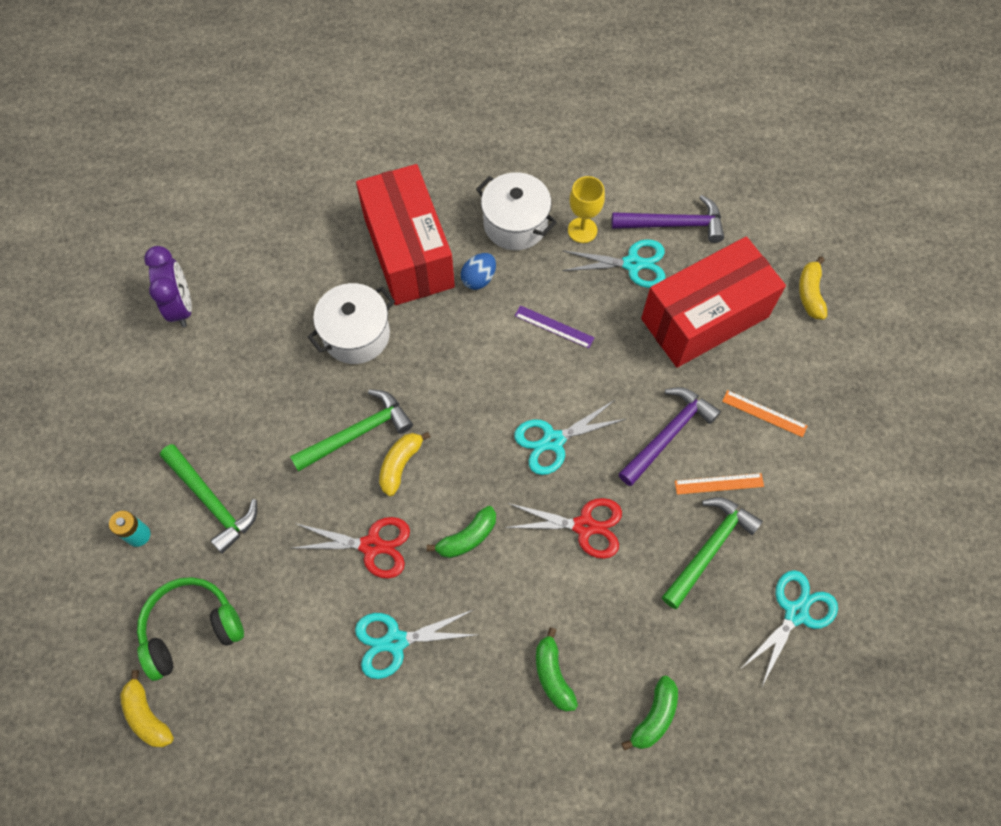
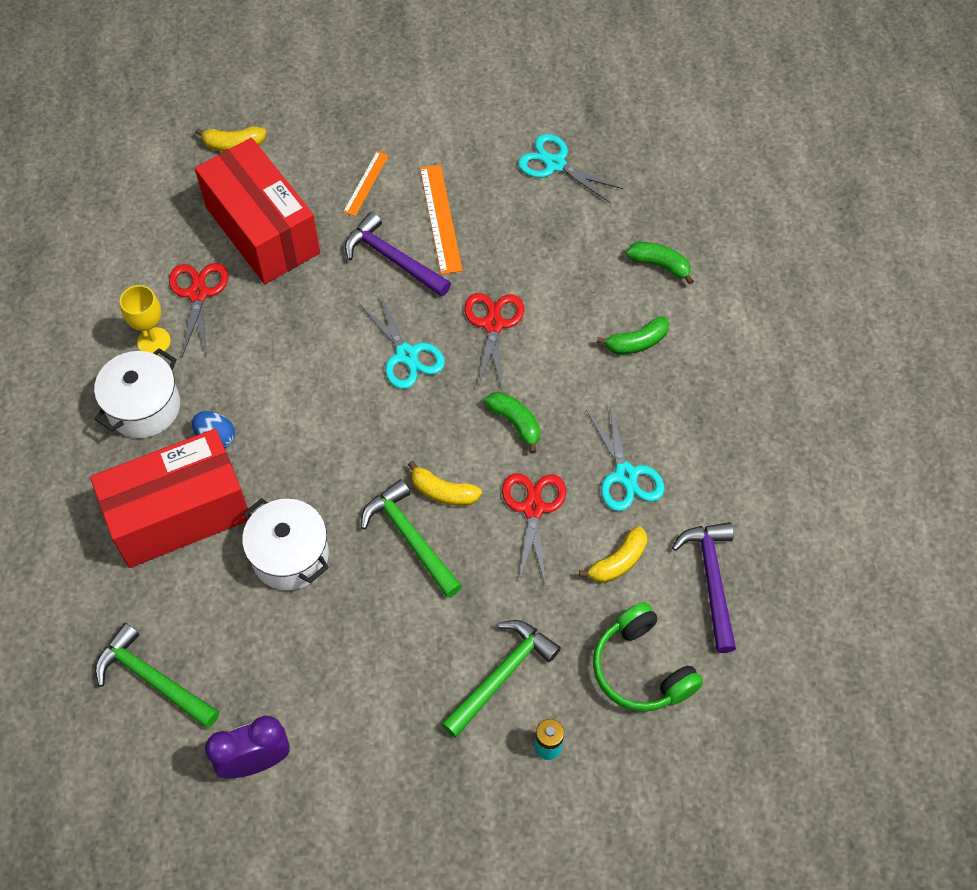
camera: 95 degrees left, 5 degrees down
yellow banana [120,670,174,747] -> yellow banana moved to [579,526,647,583]
purple ruler [515,305,594,348] -> none
turquoise scissors [562,239,665,288] -> red scissors [169,263,228,357]
purple hammer [612,195,724,243] -> purple hammer moved to [672,522,736,653]
green hammer [662,497,763,609] -> green hammer moved to [95,623,219,728]
orange ruler [675,473,764,495] -> orange ruler [420,165,463,274], size x1.59

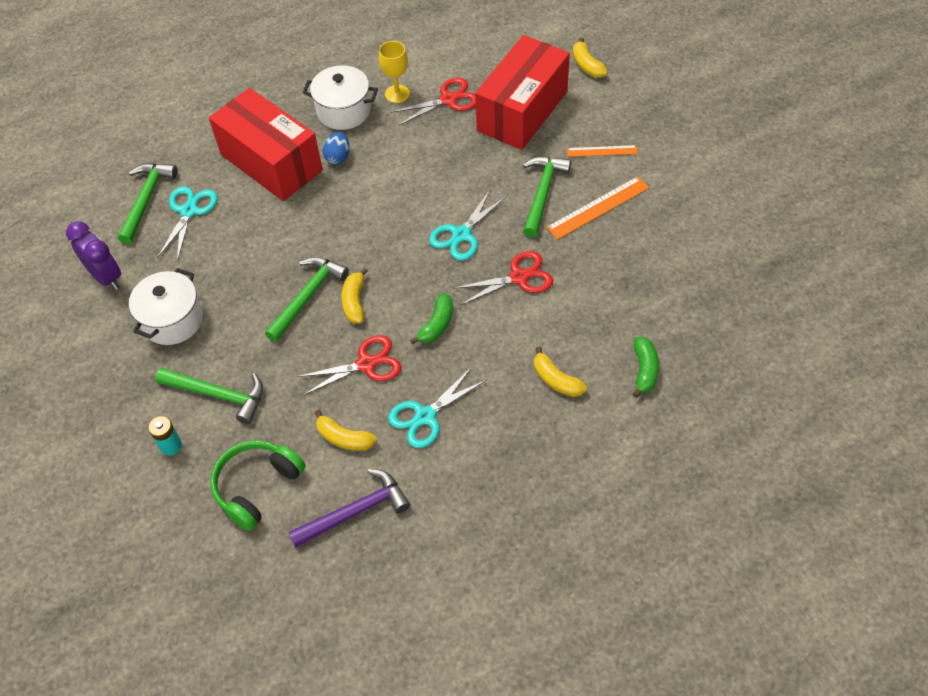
camera: 70 degrees right, 5 degrees down
white pot [242,498,329,590] -> white pot moved to [129,268,203,345]
purple hammer [345,212,451,297] -> green hammer [523,157,571,238]
turquoise scissors [518,134,623,203] -> turquoise scissors moved to [157,186,217,261]
green banana [597,316,669,354] -> yellow banana [534,346,587,397]

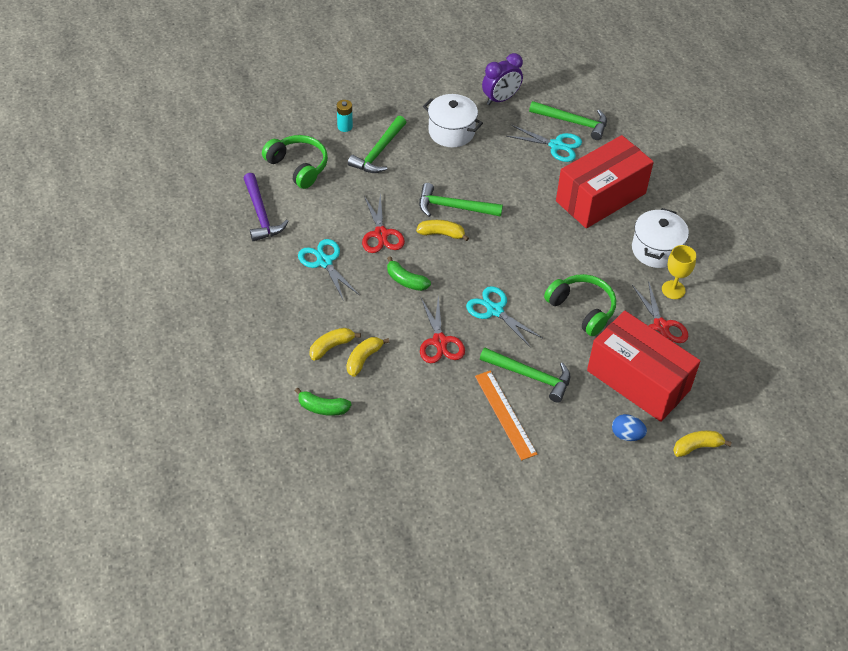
camera: 95 degrees right, 5 degrees down
green hammer [265,257,349,342] -> green hammer turned 150 degrees clockwise [419,183,503,217]
yellow banana [315,410,377,451] -> yellow banana moved to [347,337,389,377]
blue egg [323,132,350,165] -> blue egg moved to [612,414,647,441]
orange ruler [567,145,638,157] -> none
none -> green headphones [544,274,616,336]

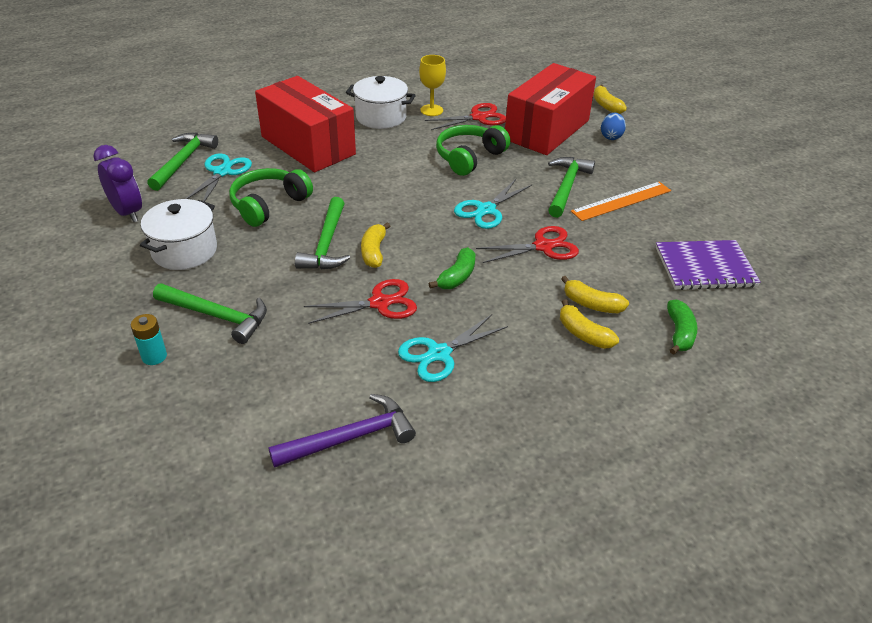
camera: 95 degrees left, 10 degrees down
green headphones [262,135,328,189] -> green headphones moved to [229,168,313,227]
none -> purple notebook [656,240,761,290]

